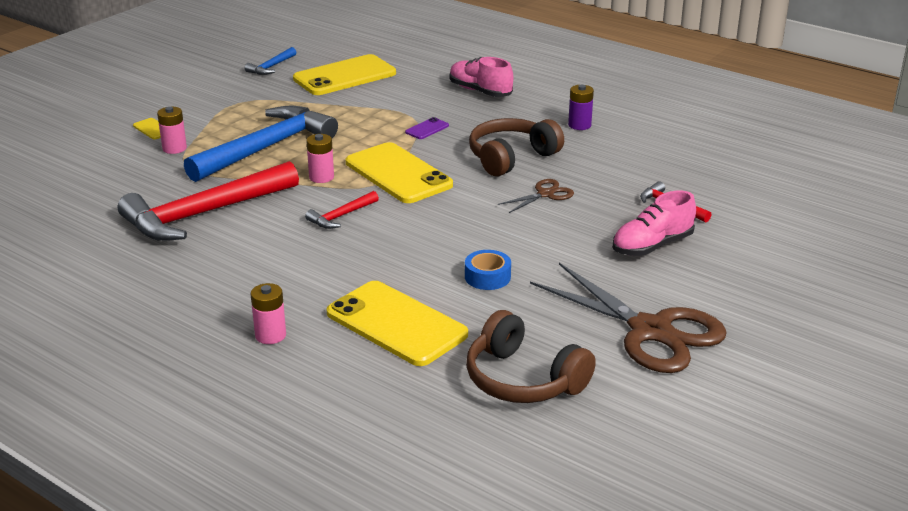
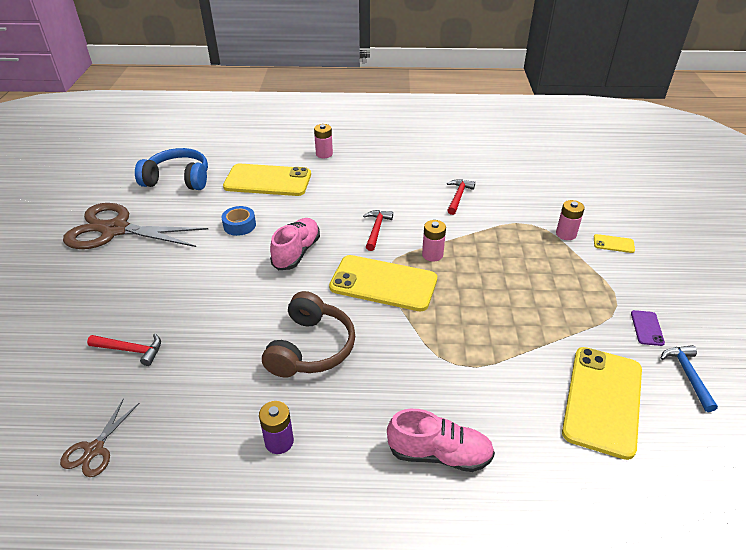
camera: 145 degrees right, 10 degrees up
red hammer [118,161,299,241] -> red hammer [447,179,475,215], size x0.44
blue hammer [184,106,338,182] -> none
purple phone [405,117,449,139] -> purple phone moved to [631,310,665,346]
brown headphones [466,310,596,403] -> blue headphones [135,148,208,190]
brown scissors [498,179,574,213] -> brown scissors moved to [60,398,139,477]
pink shoe [612,191,696,256] -> pink shoe moved to [270,218,320,270]

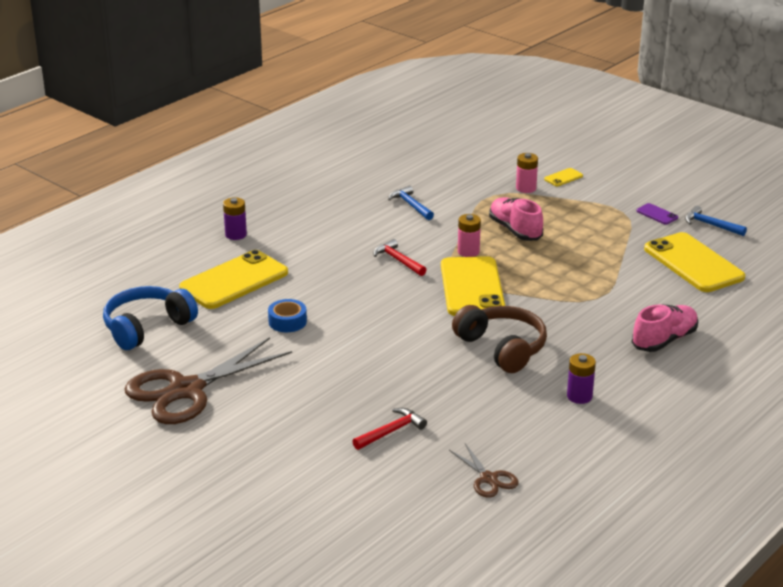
camera: 50 degrees left, 10 degrees down
pink shoe [270,218,320,270] -> pink shoe moved to [489,197,543,241]
pink battery [314,124,333,158] -> purple battery [223,197,247,240]
yellow phone [329,255,437,311] -> yellow phone turned 60 degrees counterclockwise [441,256,505,316]
red hammer [447,179,475,215] -> blue hammer [388,185,434,220]

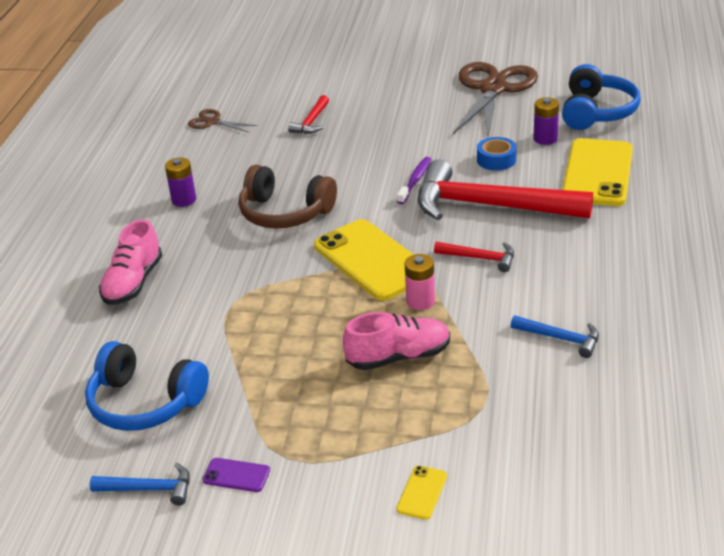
camera: 150 degrees right, 5 degrees up
purple battery [223,197,247,240] -> purple battery moved to [534,97,559,145]
pink shoe [489,197,543,241] -> pink shoe turned 45 degrees counterclockwise [343,312,450,370]
pink battery [516,153,538,193] -> none
yellow phone [644,232,745,292] -> blue headphones [85,341,209,431]
none -> purple toothbrush [397,157,431,204]
none -> red hammer [418,159,593,220]

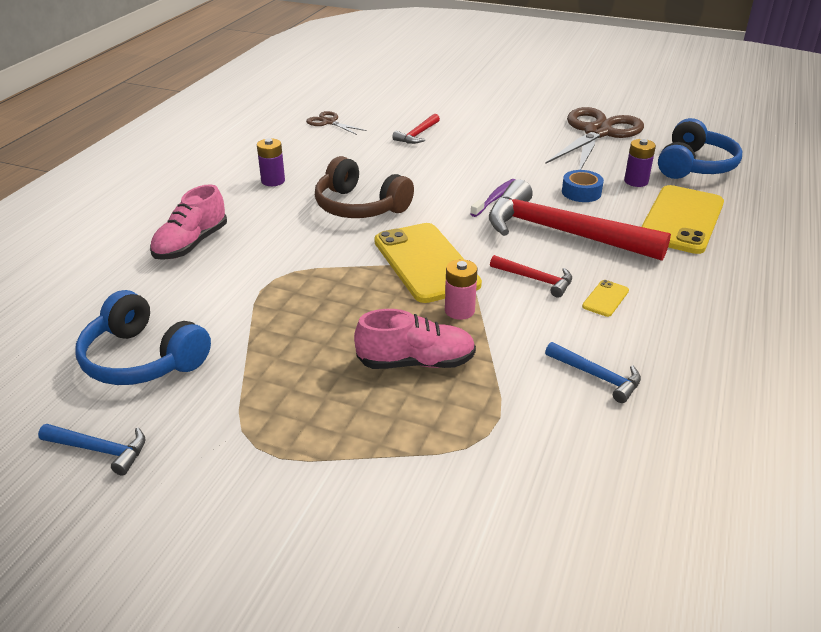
camera: 10 degrees right, 0 degrees up
purple phone [202,458,270,492] -> none
yellow phone [396,466,447,520] -> yellow phone moved to [582,280,629,317]

